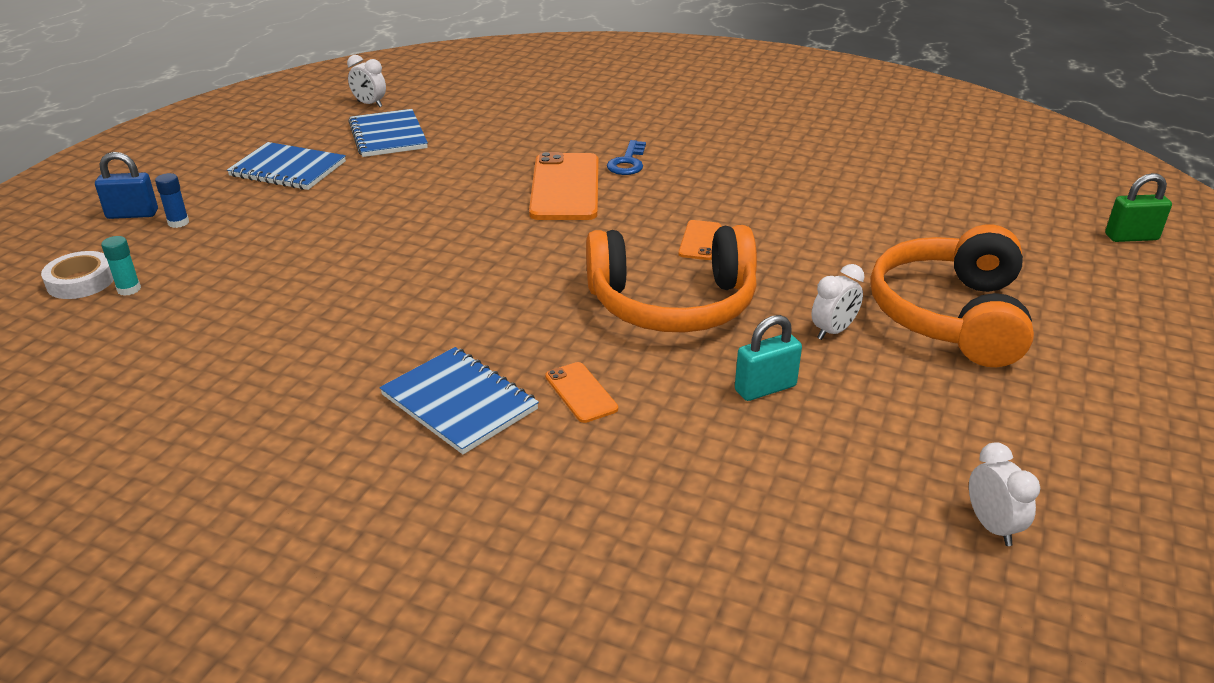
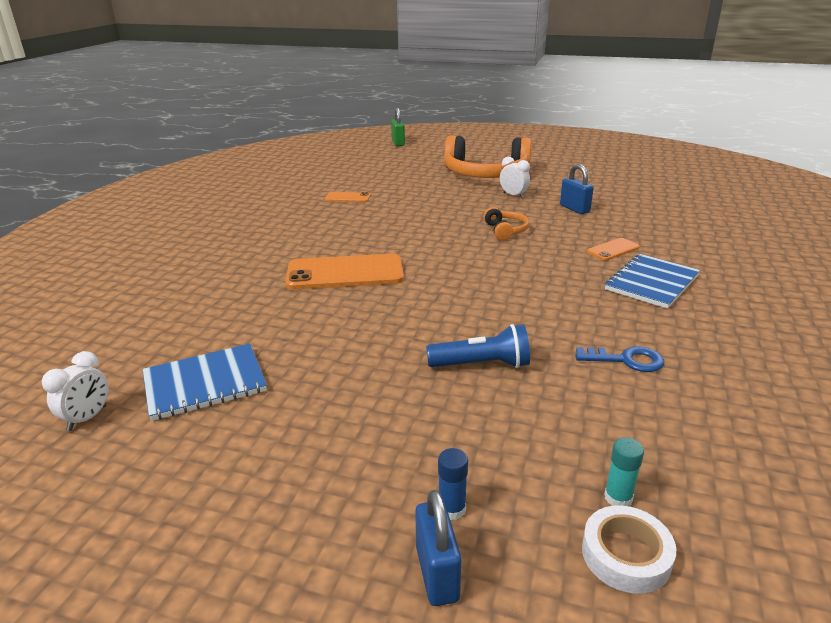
camera: 95 degrees left, 5 degrees down
blue notebook [227,142,346,190] -> none
orange headphones [586,225,757,333] -> orange headphones [484,207,529,240], size x0.44
blue key [607,140,646,175] -> blue key moved to [575,346,664,372]
orange phone [678,220,721,260] -> orange phone moved to [325,192,370,202]
turquoise padlock [735,315,802,401] -> blue padlock [560,164,594,214]
white clock [969,443,1040,546] -> none
none -> blue flashlight [426,324,530,368]

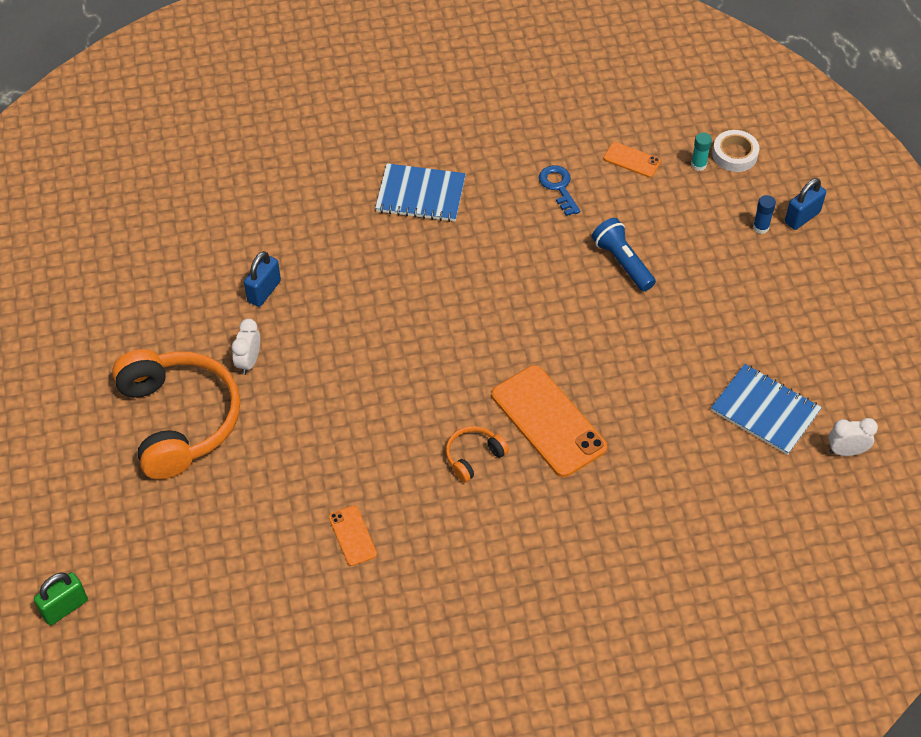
camera: 120 degrees left, 25 degrees up
orange headphones [484,207,529,240] -> orange headphones moved to [446,426,509,483]
orange phone [587,238,640,261] -> orange phone moved to [604,142,661,177]

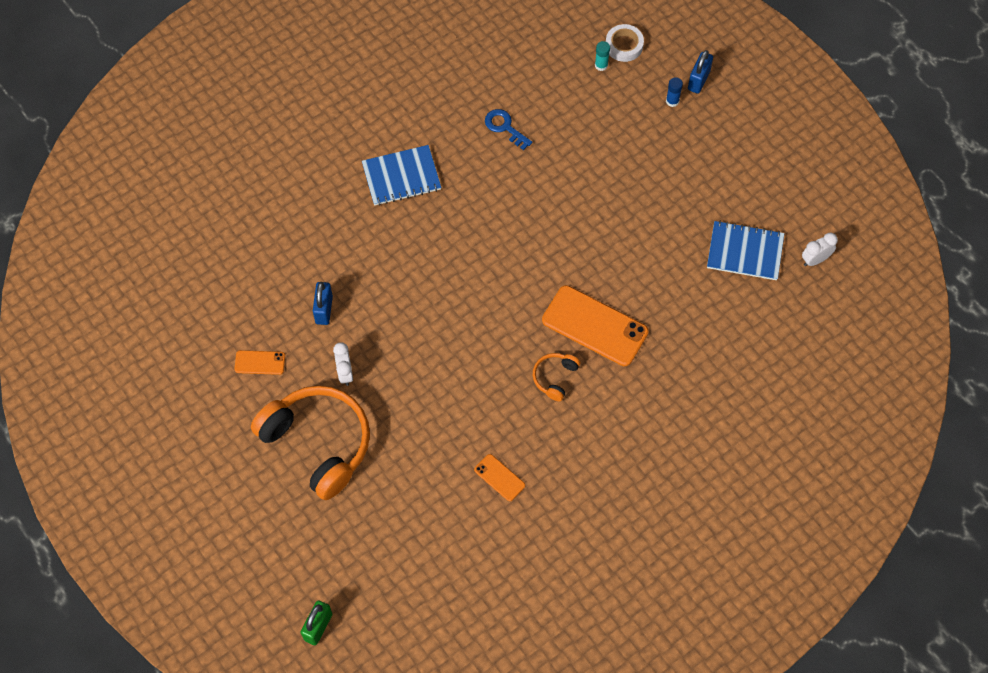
camera: 25 degrees left, 10 degrees up
blue flashlight [592,218,656,291] -> none
orange phone [604,142,661,177] -> orange phone moved to [235,350,285,375]

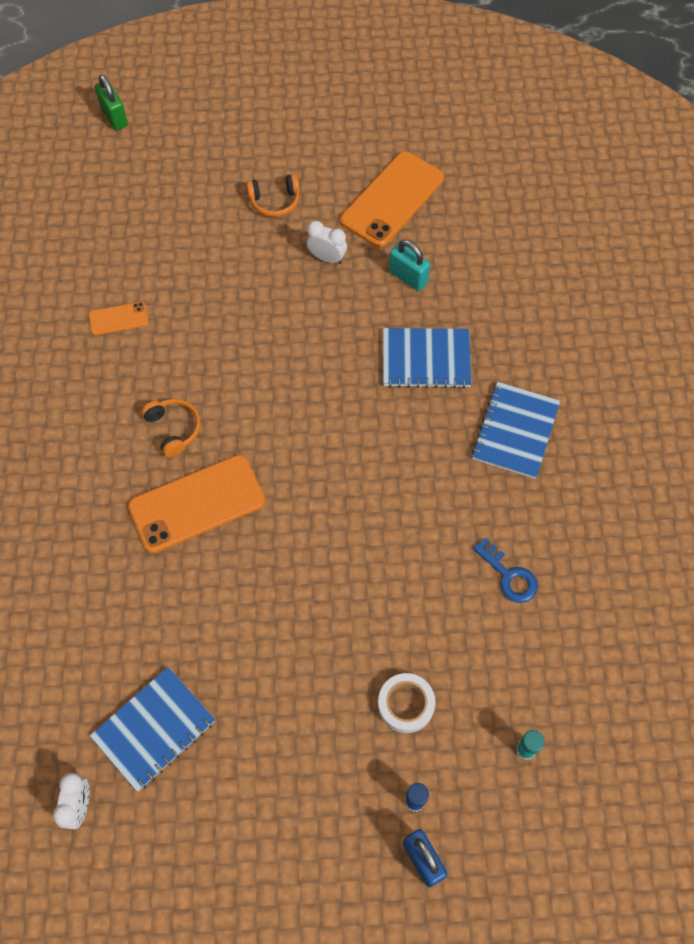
camera: 125 degrees right, 0 degrees up
orange phone [235,350,285,375] -> orange phone [340,151,444,248], size x2.06
orange headphones [251,385,370,500] -> orange headphones [246,174,300,217], size x0.44
blue padlock [313,282,333,325] -> turquoise padlock [389,240,430,291]
blue key [485,109,532,150] -> blue key turned 60 degrees clockwise [473,538,538,603]
white tape [606,24,644,62] -> white tape moved to [378,673,435,733]
none -> blue notebook [383,328,471,388]

